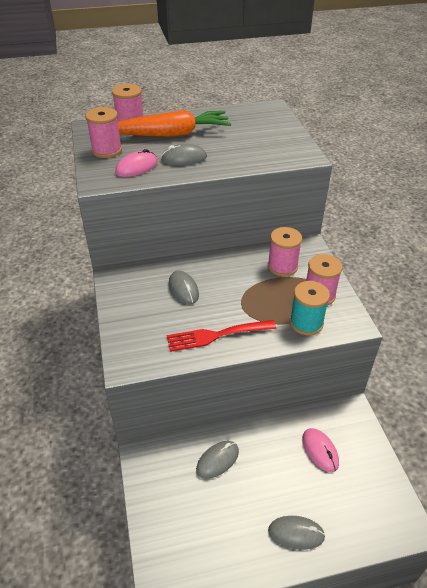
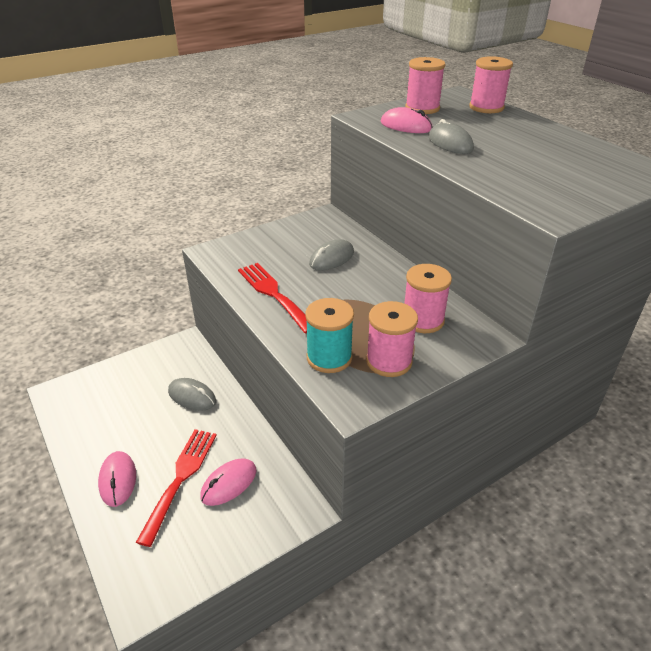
camera: 70 degrees right, 5 degrees down
orange carrot [118,110,231,137] -> none
grey mouse [268,516,326,550] -> pink mouse [98,451,136,507]
none -> red fork [136,429,217,547]

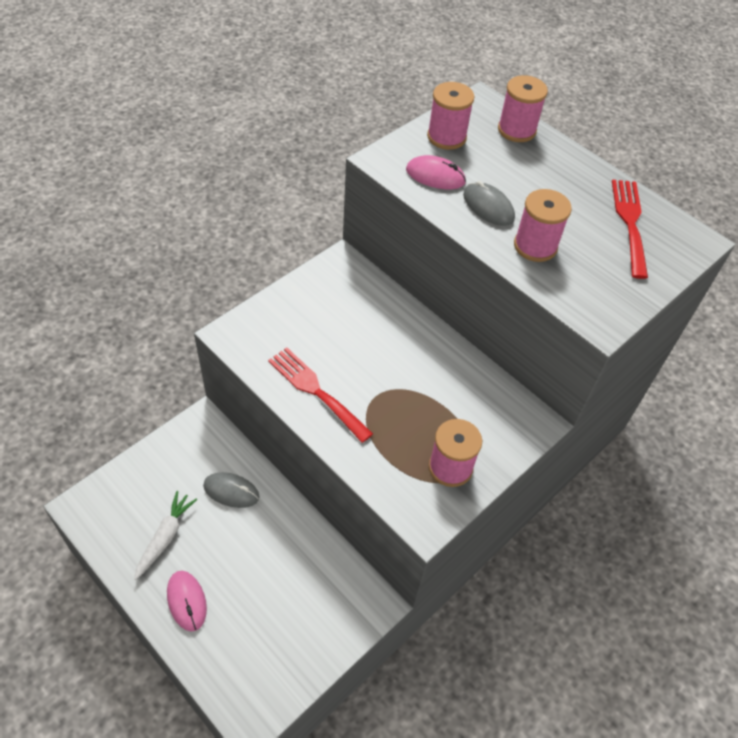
camera: 15 degrees left, 15 degrees up
red fork [136,429,217,547] -> red fork moved to [612,180,648,279]
pink mouse [200,458,256,506] -> none
turquoise spool [305,298,354,373] -> none
grey mouse [309,239,354,271] -> none
pink spool [404,264,452,333] -> pink spool moved to [514,189,572,262]
none -> white carrot [134,491,197,580]

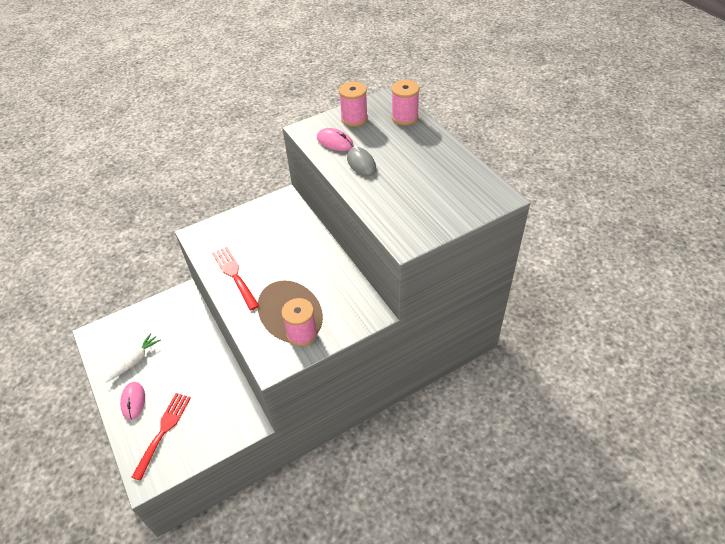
camera: 20 degrees right, 5 degrees down
grey mouse [203,472,260,508] -> none
pink spool [514,189,572,262] -> none
red fork [612,180,648,279] -> red fork moved to [131,393,191,481]

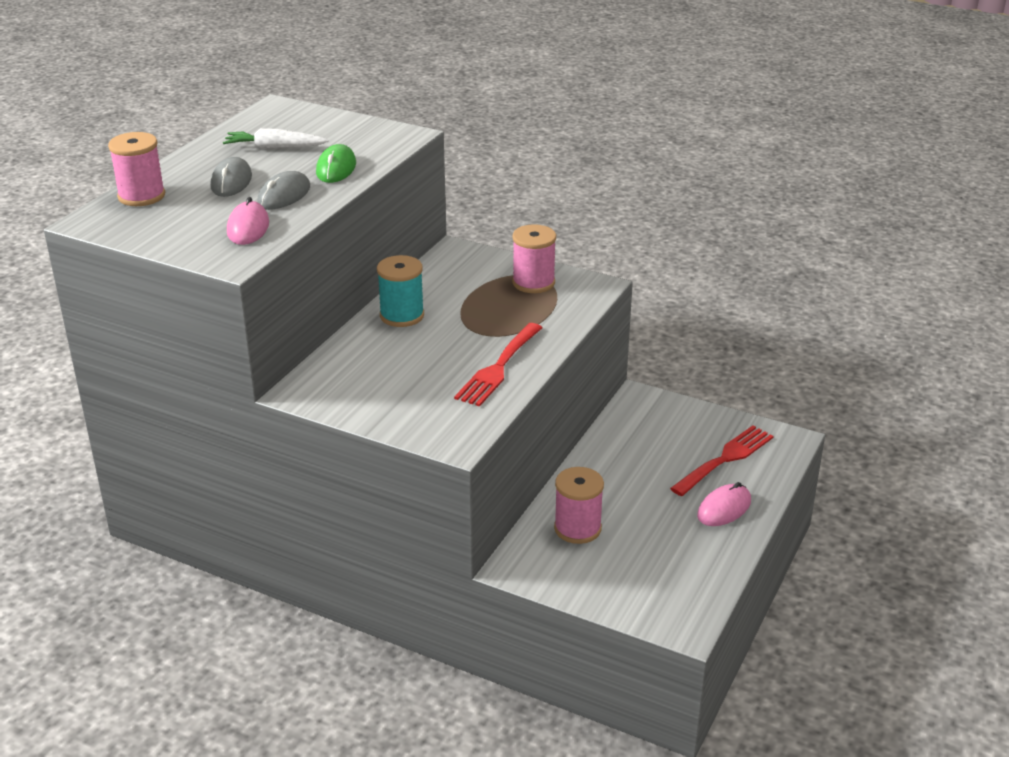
camera: 125 degrees left, 15 degrees down
white carrot [105,333,161,383] -> white carrot moved to [223,128,329,149]
red fork [131,393,191,481] -> red fork turned 150 degrees clockwise [670,426,774,496]
pink spool [339,81,368,127] -> pink spool moved to [554,467,604,544]
none -> grey mouse [210,157,252,197]
none -> green mouse [316,144,356,183]
none -> turquoise spool [377,255,424,327]

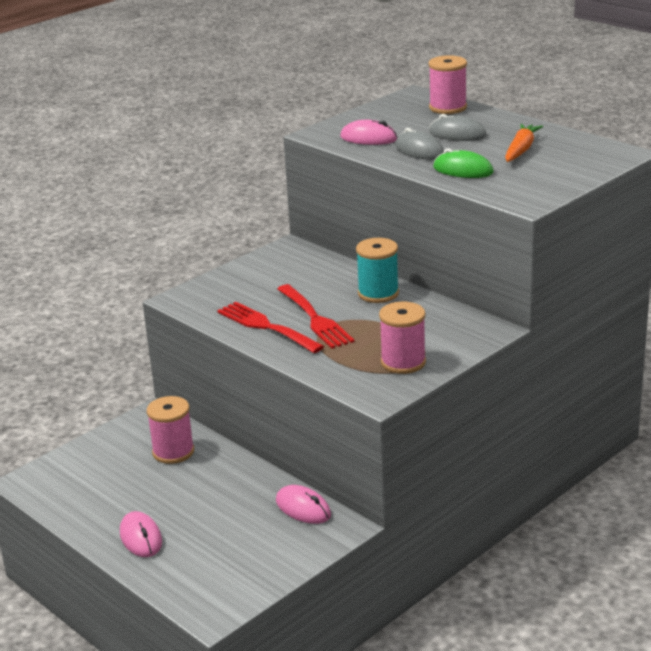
camera: 110 degrees right, 5 degrees down
white carrot [223,128,329,149] -> orange carrot [505,124,543,162]
red fork [670,426,774,496] -> red fork moved to [277,284,355,349]
none -> pink mouse [276,485,331,524]

